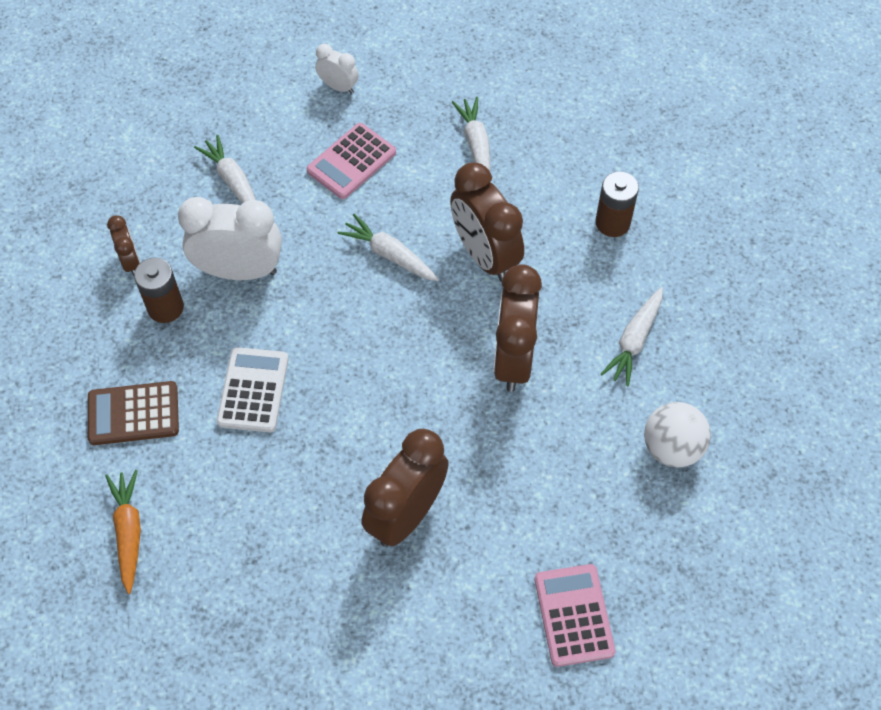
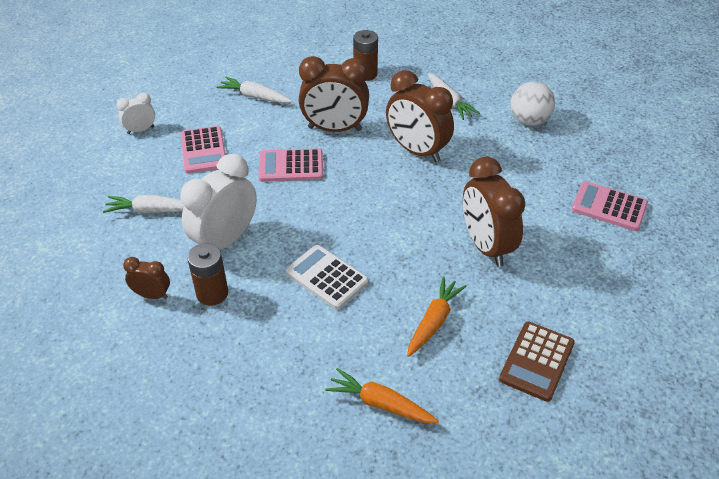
camera: 55 degrees left, 15 degrees down
brown calculator [88,381,179,445] -> brown calculator moved to [499,321,575,402]
white carrot [337,214,439,281] -> pink calculator [258,148,323,182]
none -> orange carrot [407,276,467,357]

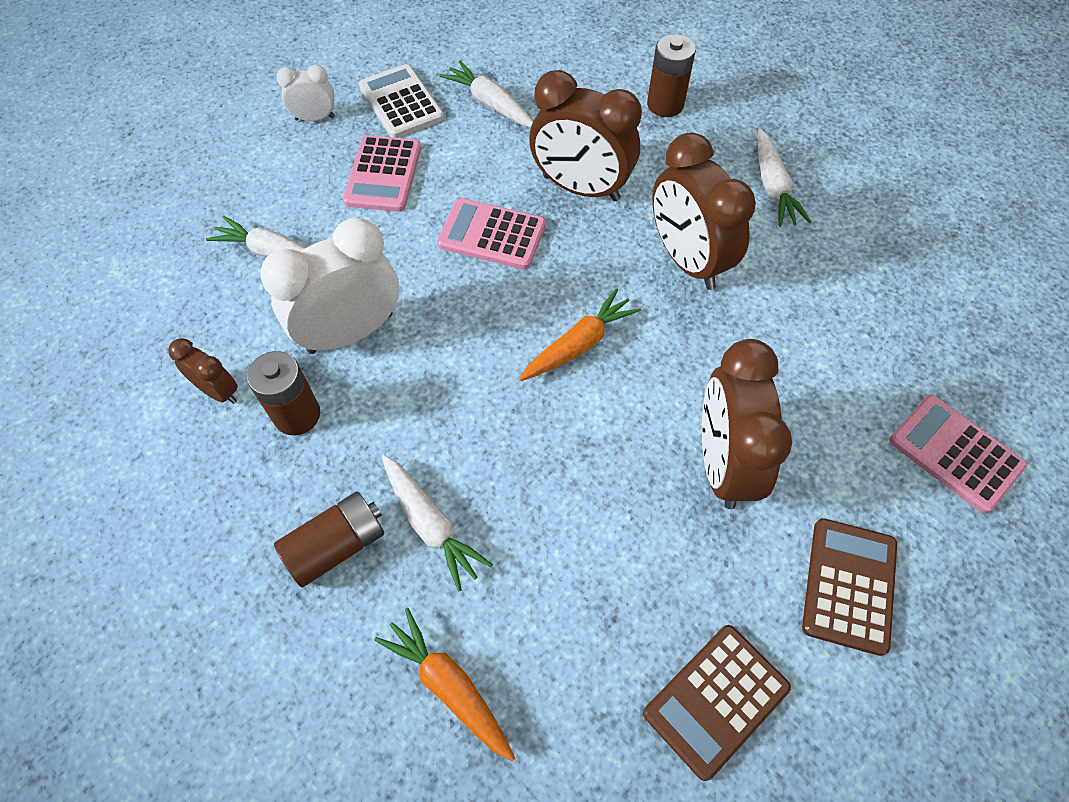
camera: 20 degrees right, 15 degrees up
white calculator [285,245,369,310] -> white calculator moved to [359,64,444,138]
orange carrot [407,276,467,357] -> orange carrot moved to [519,288,641,381]
white ball [511,82,555,126] -> none
none -> brown battery [274,491,384,587]
none -> white carrot [381,454,493,592]
none -> brown calculator [802,518,897,656]

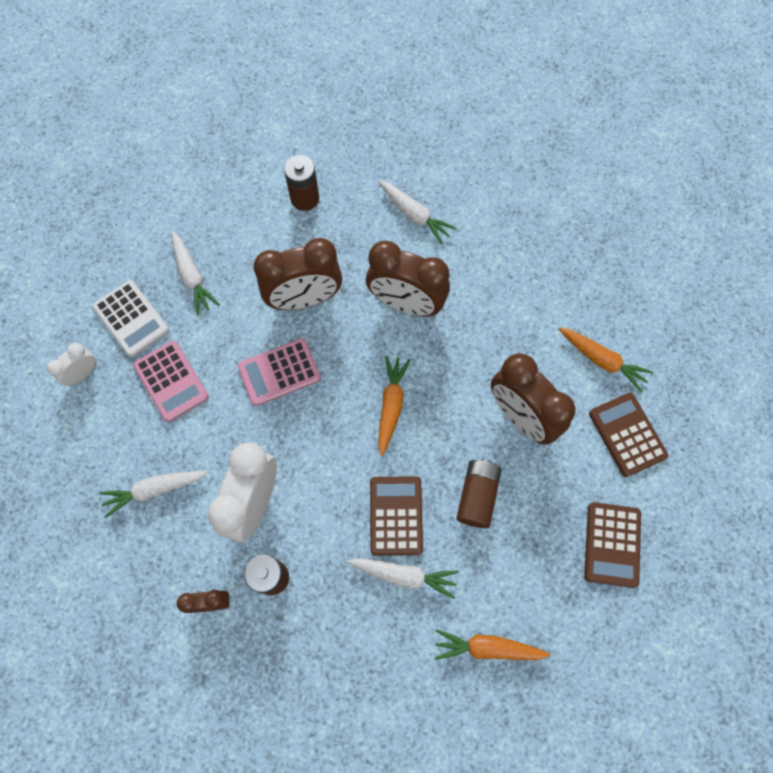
camera: 40 degrees left, 10 degrees up
brown battery [274,491,384,587] -> brown battery moved to [456,459,502,528]
white calculator [359,64,444,138] -> white calculator turned 150 degrees counterclockwise [93,280,169,357]
white carrot [440,61,533,127] -> white carrot turned 120 degrees counterclockwise [172,231,220,315]
pink calculator [889,395,1027,514] -> none
none -> brown calculator [370,476,423,556]
none -> orange carrot [559,327,653,392]

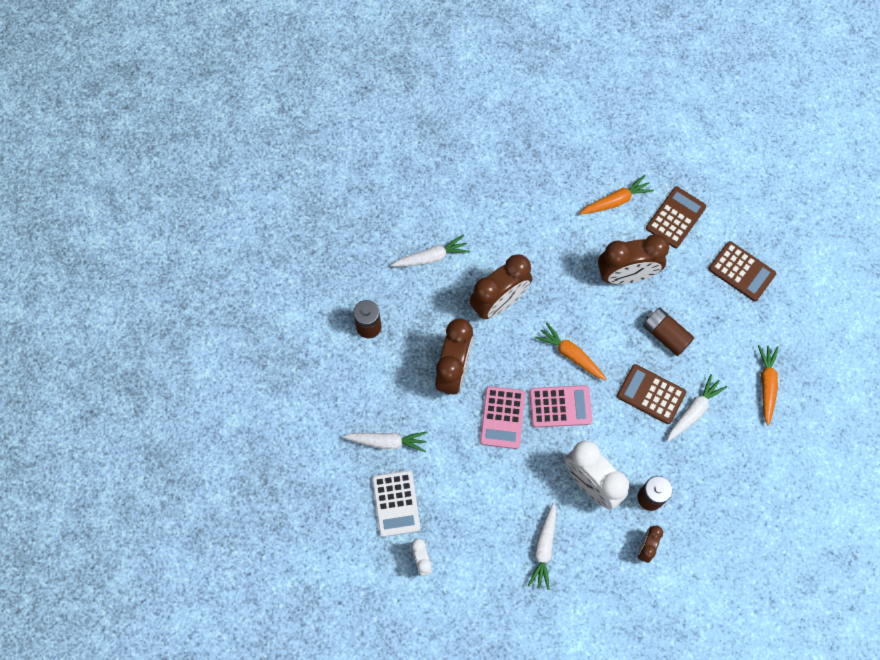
camera: 60 degrees left, 0 degrees up
white calculator [93,280,169,357] -> white calculator turned 90 degrees clockwise [372,470,420,537]
pink calculator [133,341,209,422] -> pink calculator moved to [529,385,592,427]
orange carrot [435,629,551,660] -> orange carrot turned 150 degrees clockwise [758,345,778,426]
brown calculator [589,393,668,477] -> brown calculator turned 120 degrees clockwise [646,187,706,248]

